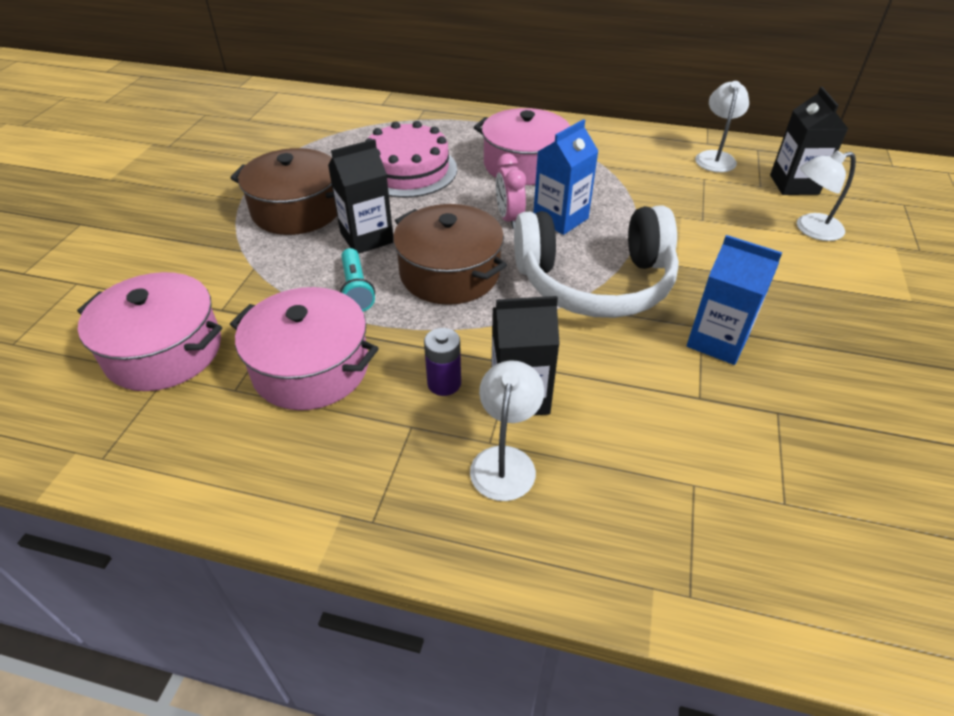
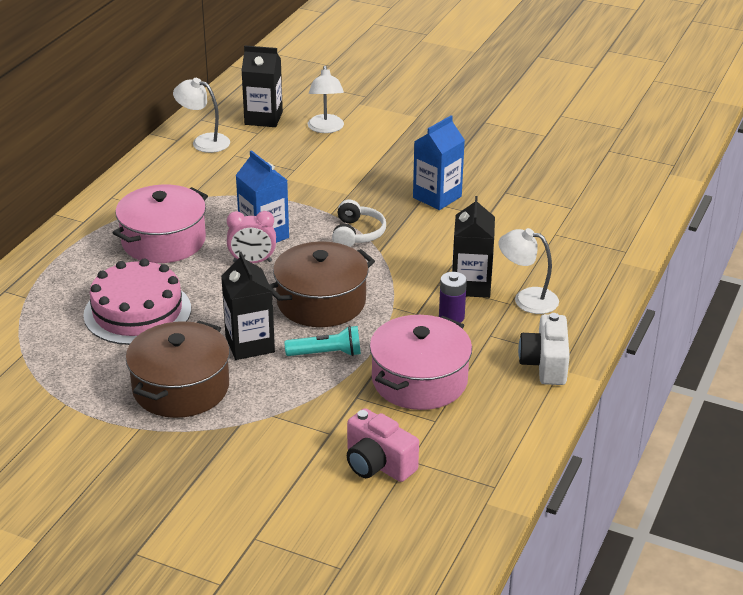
camera: 80 degrees left, 10 degrees down
pink pot [77,272,222,391] -> pink camera [347,408,419,482]
white headphones [514,205,679,318] -> white headphones [332,199,386,247], size x0.46
none -> white camera [518,313,570,385]

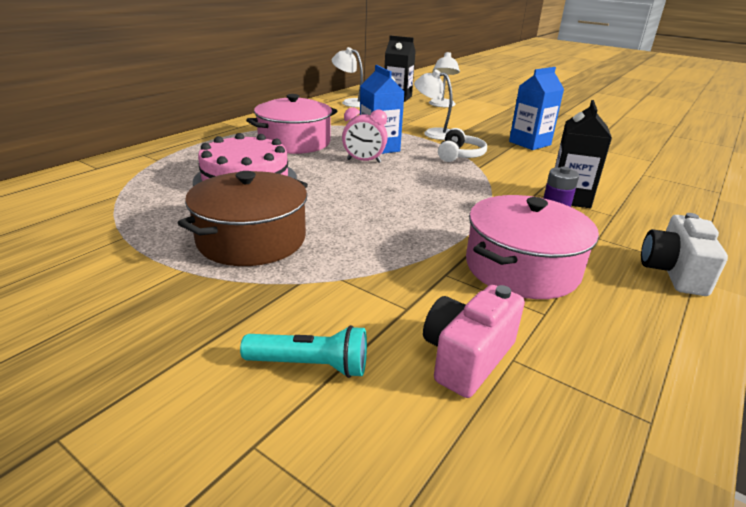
camera: 10 degrees right, 5 degrees down
black carton [221,252,275,360] -> none
brown pot [269,241,375,327] -> none
turquoise flashlight [284,326,361,356] -> turquoise flashlight moved to [240,325,367,378]
pink camera [347,408,419,482] -> pink camera turned 75 degrees clockwise [423,285,525,398]
white lamp [499,228,559,314] -> white lamp moved to [414,70,453,140]

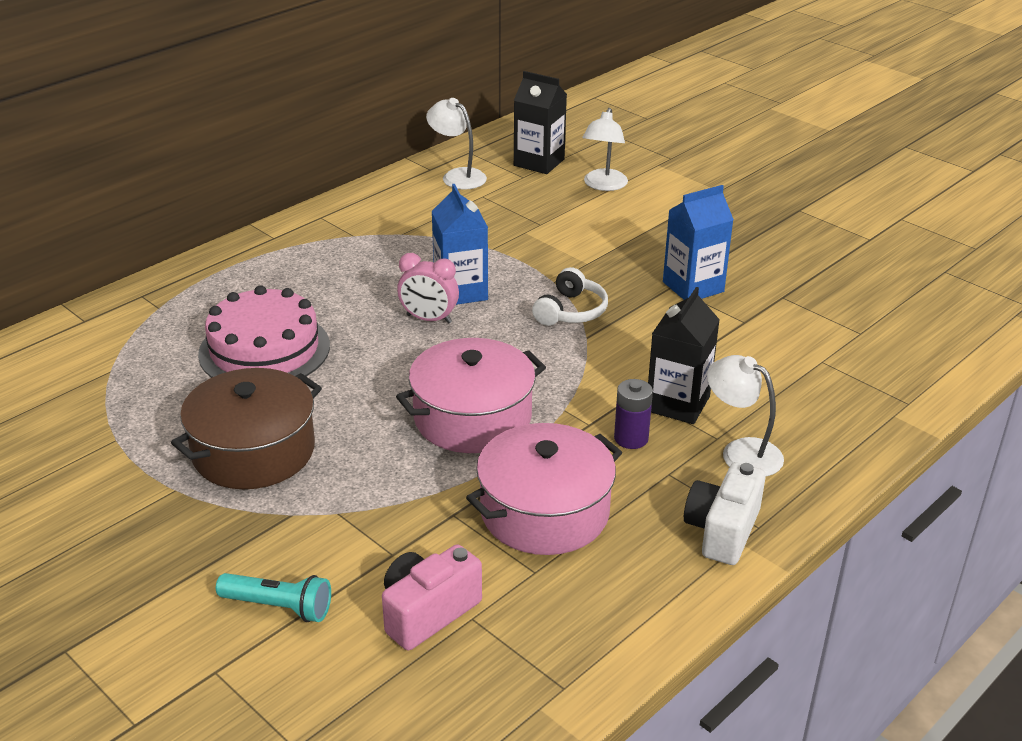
camera: 10 degrees right, 5 degrees up
pink pot [246,94,337,154] -> pink pot moved to [396,338,546,453]
white lamp [414,70,453,140] -> white lamp moved to [707,355,784,477]

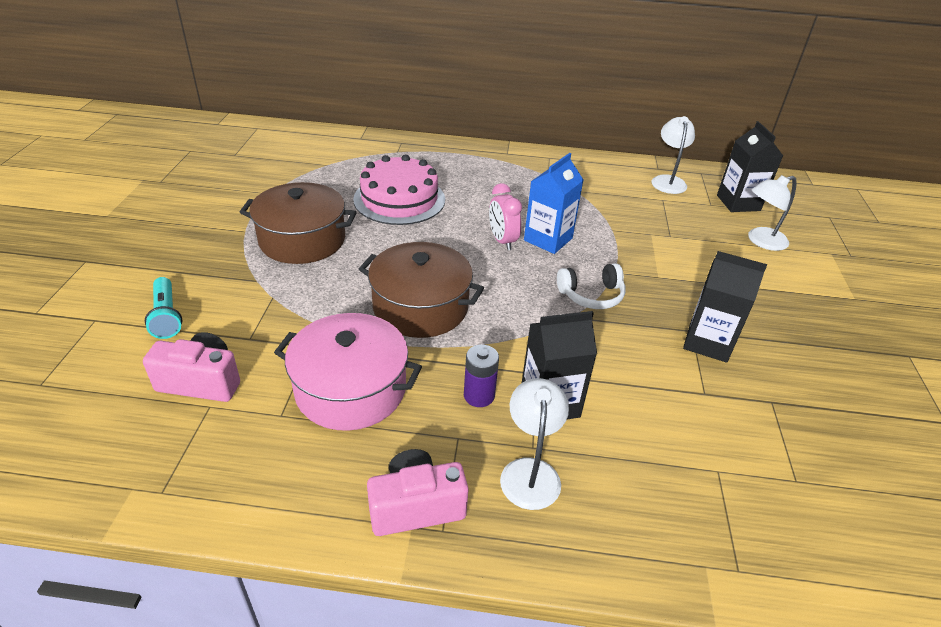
camera: 50 degrees right, 5 degrees up
pink pot [396,338,546,453] -> brown pot [359,242,484,338]
blue carton [663,185,734,300] -> black carton [683,251,767,363]
white camera [684,462,766,565] -> pink camera [367,449,469,536]

